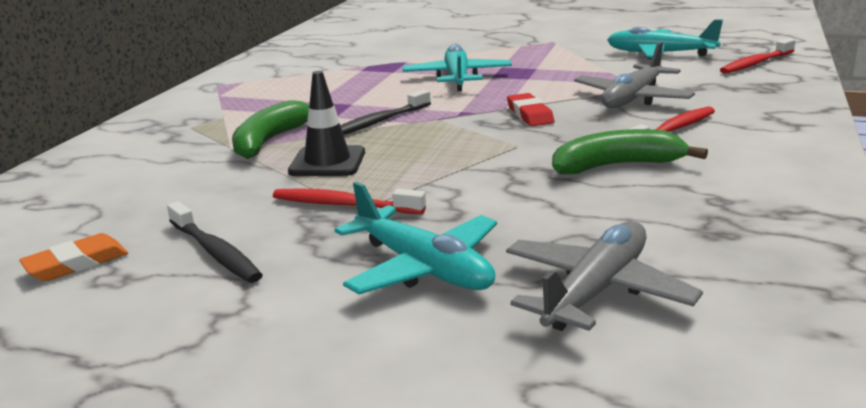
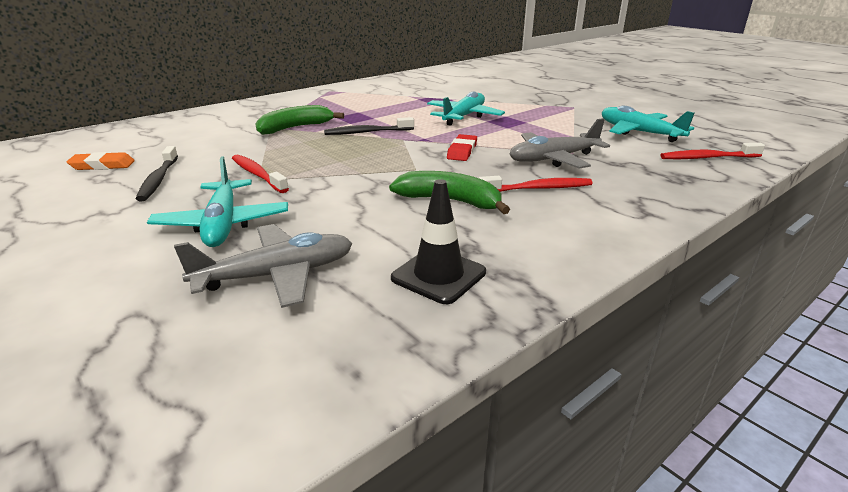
camera: 30 degrees right, 5 degrees up
black traffic cone [288,71,365,176] -> black traffic cone moved to [391,179,486,304]

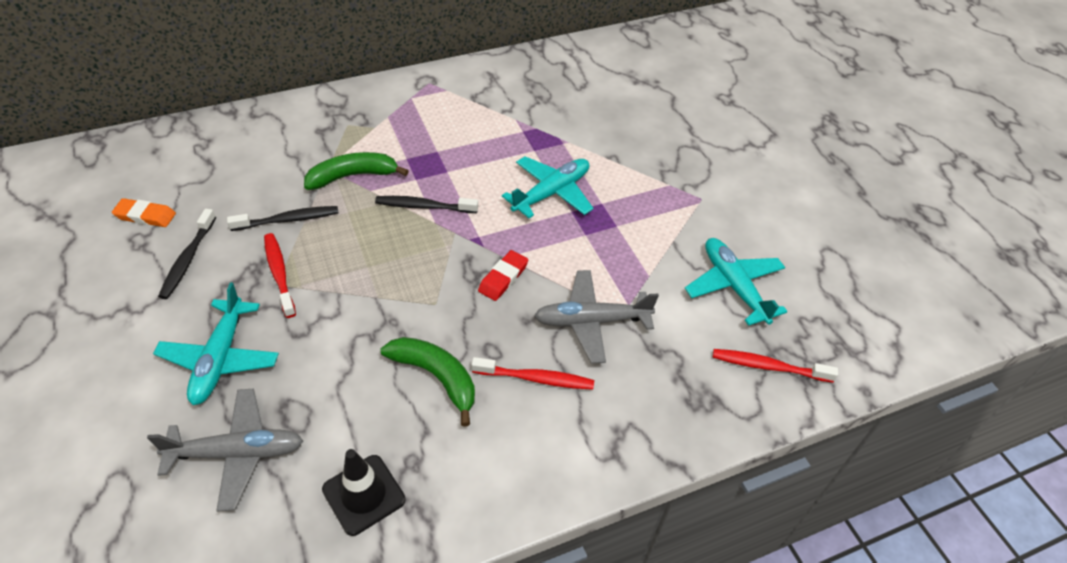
camera: 15 degrees right, 20 degrees up
none -> black toothbrush [227,206,338,231]

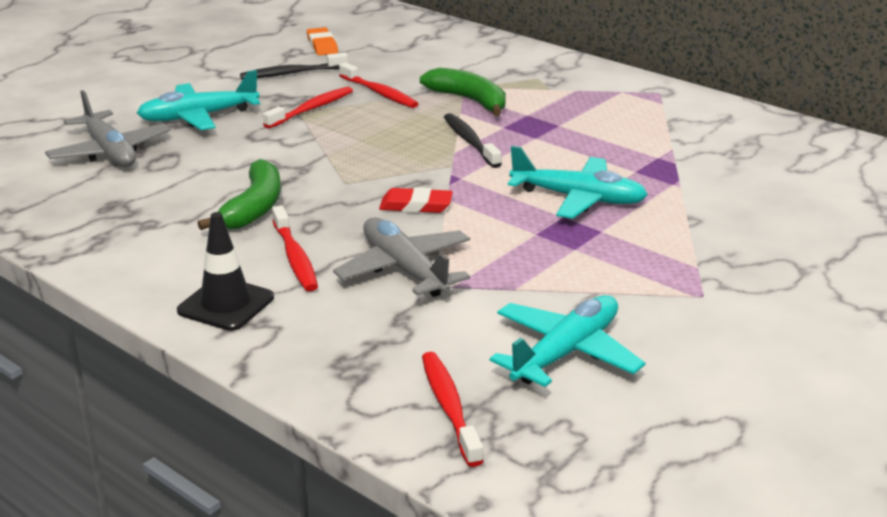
camera: 65 degrees right, 20 degrees down
black toothbrush [227,206,338,231] -> red toothbrush [339,62,418,108]
black traffic cone [322,449,406,536] -> black traffic cone moved to [177,212,274,331]

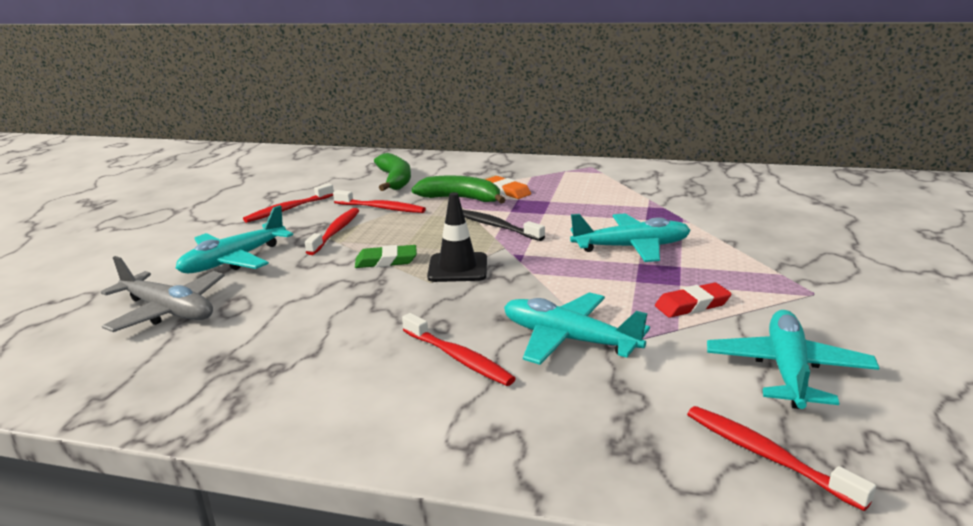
camera: 25 degrees left, 5 degrees down
black traffic cone [177,212,274,331] -> black traffic cone moved to [427,192,487,282]
green banana [198,159,281,230] -> green banana moved to [374,153,411,191]
black toothbrush [240,52,348,79] -> red toothbrush [243,183,334,223]
orange eraser [307,27,338,56] -> orange eraser moved to [485,176,531,199]
grey plane [333,217,470,297] -> turquoise plane [504,292,650,365]
red eraser [379,187,453,213] -> red eraser moved to [655,282,732,318]
none -> green eraser [355,245,417,268]

